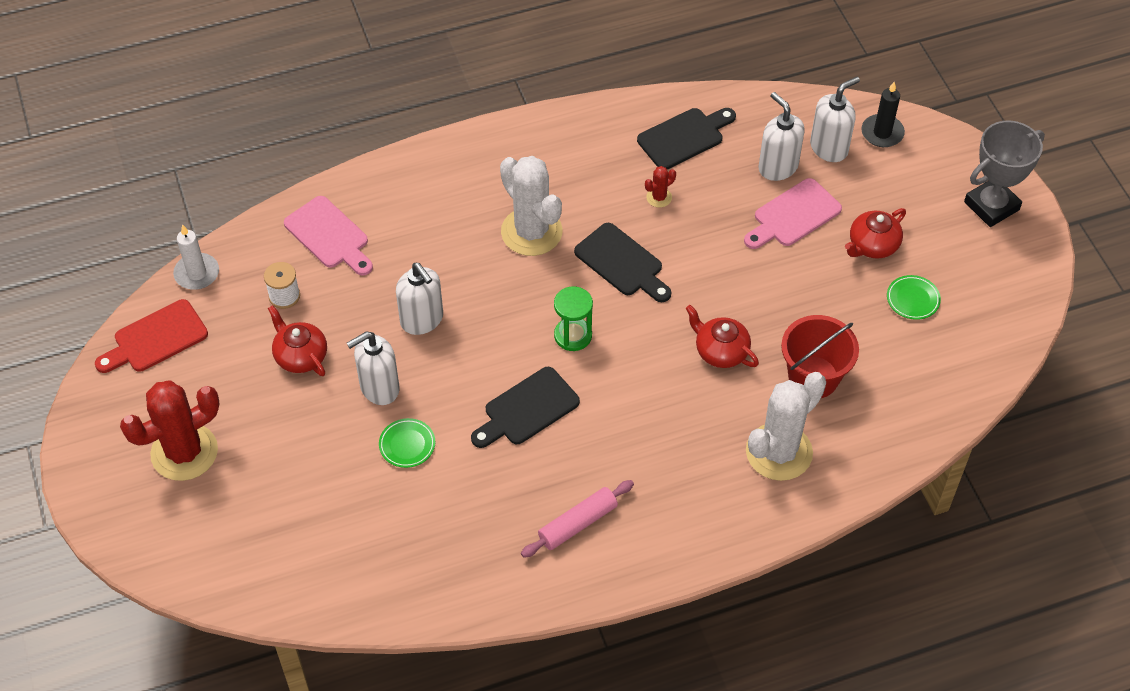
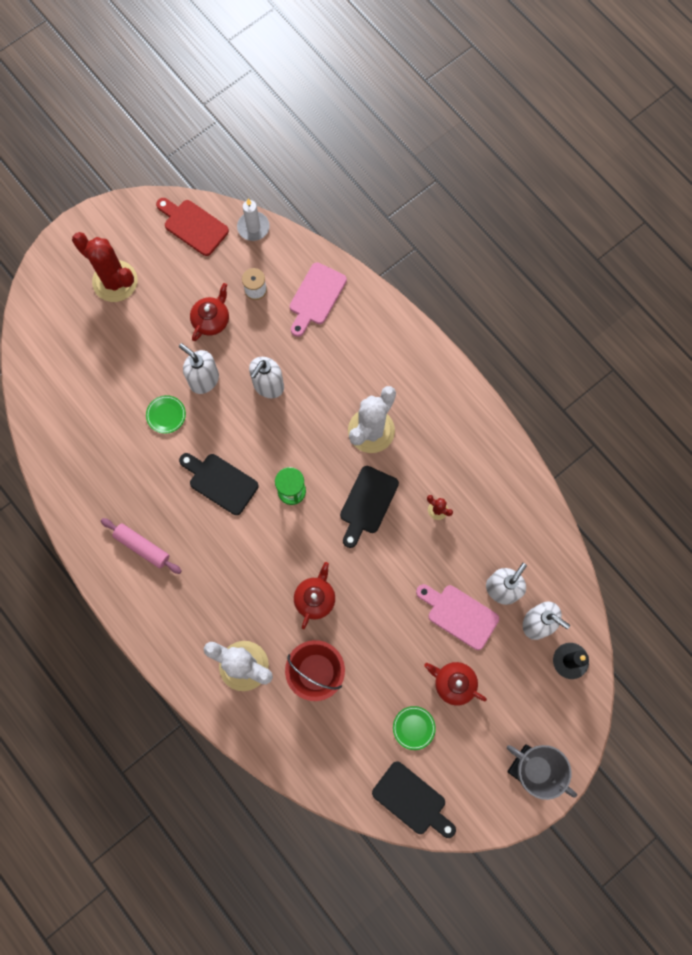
camera: 70 degrees right, 20 degrees up
black cutting board [637,108,736,169] -> black cutting board moved to [372,761,456,838]

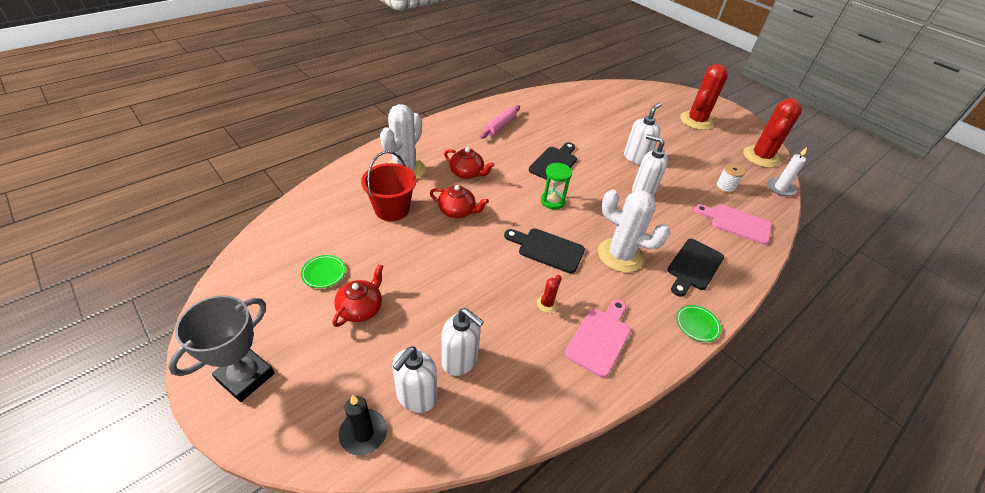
camera: 85 degrees right, 30 degrees down
green plate [146,395,186,434] -> green plate moved to [676,305,721,342]
red cutting board [156,198,229,256] -> red cactus [743,98,802,168]
red teapot [190,283,229,341] -> red teapot moved to [444,147,494,179]
black cutting board [372,761,456,838] -> black cutting board moved to [668,239,724,297]
pink cutting board [416,584,499,650] -> pink cutting board moved to [565,299,631,378]

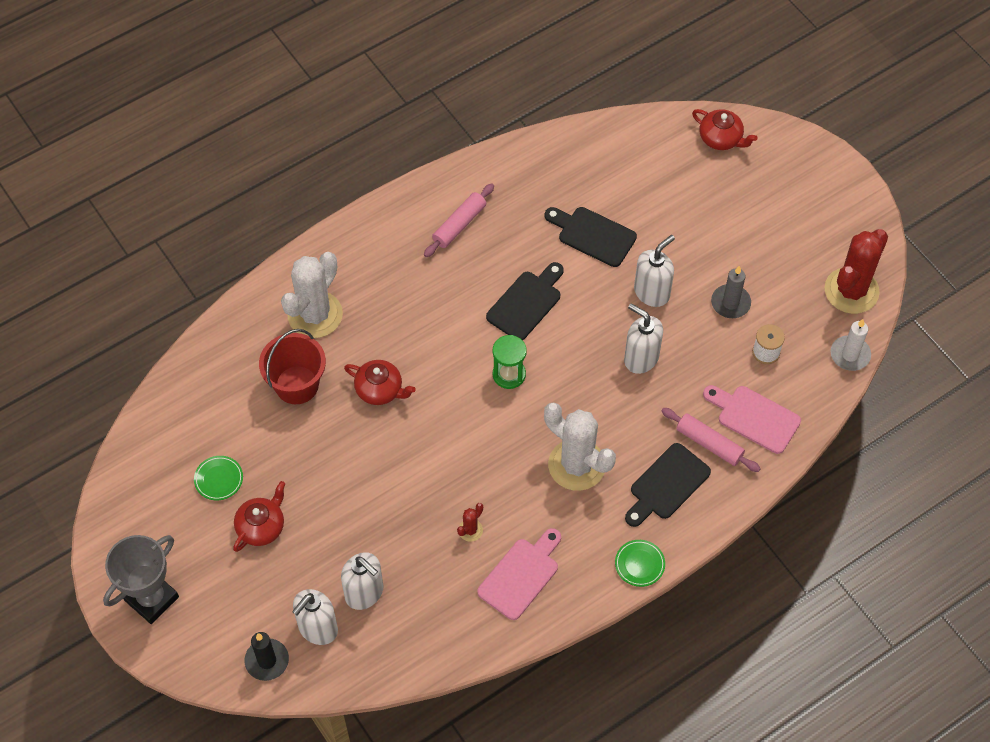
camera: 10 degrees right, 15 degrees up
red teapot [444,147,494,179] -> red teapot moved to [692,109,758,150]
black cutting board [504,228,585,274] -> black cutting board moved to [544,207,637,267]
red cactus [680,64,728,130] -> none
none -> pink rolling pin [662,408,761,472]
none -> grey candle [711,266,751,318]

